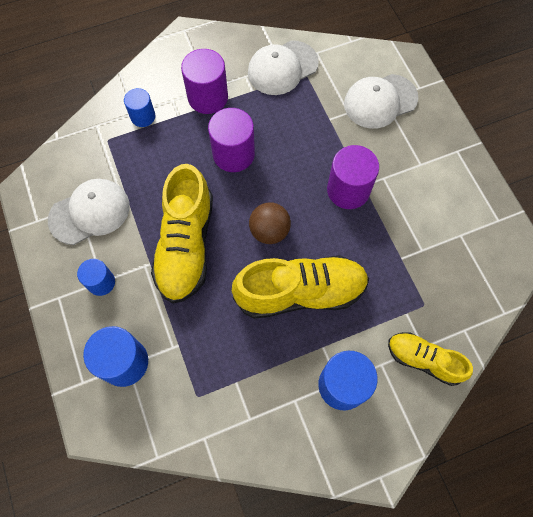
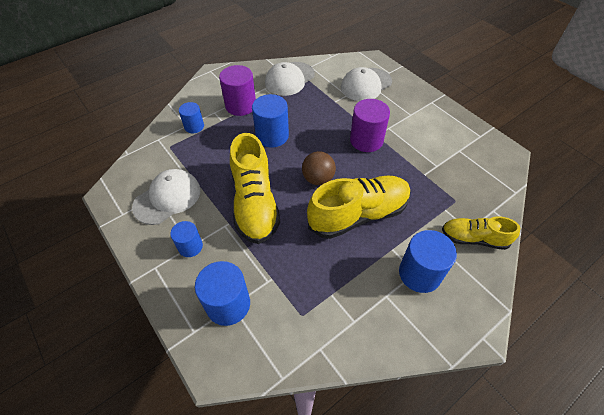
camera: 15 degrees left, 15 degrees down
purple cylinder [208,108,255,172] -> blue cylinder [252,94,289,148]

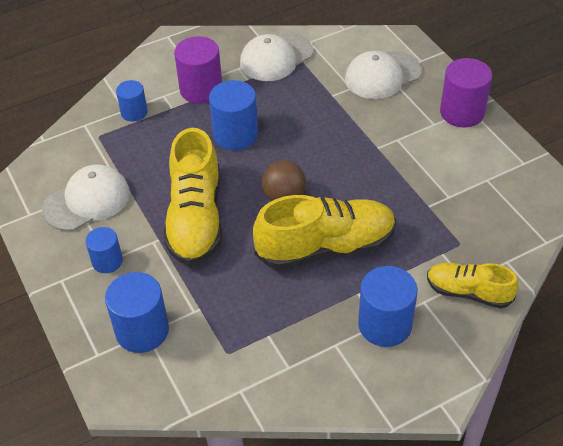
camera: 10 degrees right, 5 degrees down
purple cylinder [350,99,390,152] -> purple cylinder moved to [440,58,492,128]

